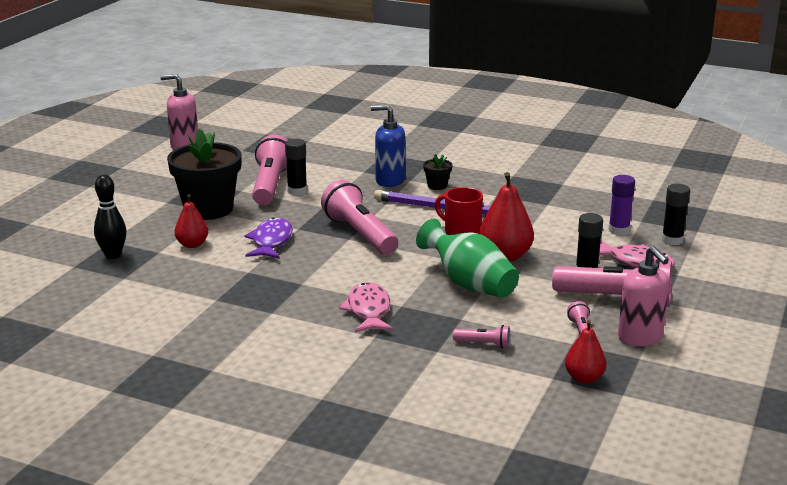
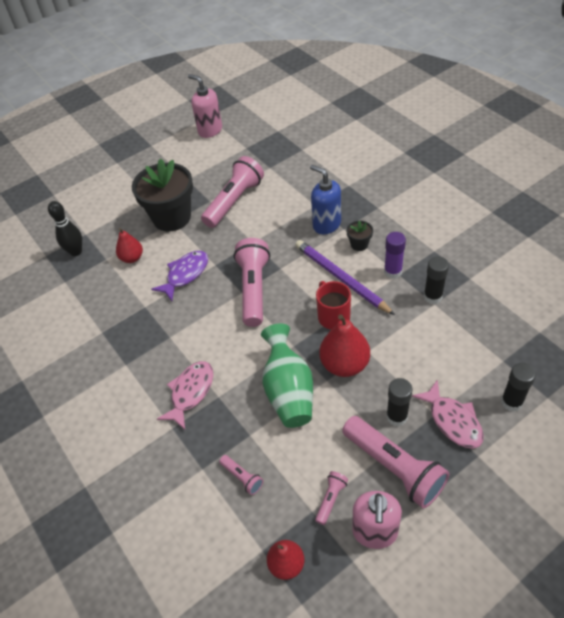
camera: 35 degrees right, 25 degrees up
black glue stick [285,139,307,196] -> black glue stick moved to [424,256,449,304]
purple glue stick [608,175,635,235] -> purple glue stick moved to [384,232,406,279]

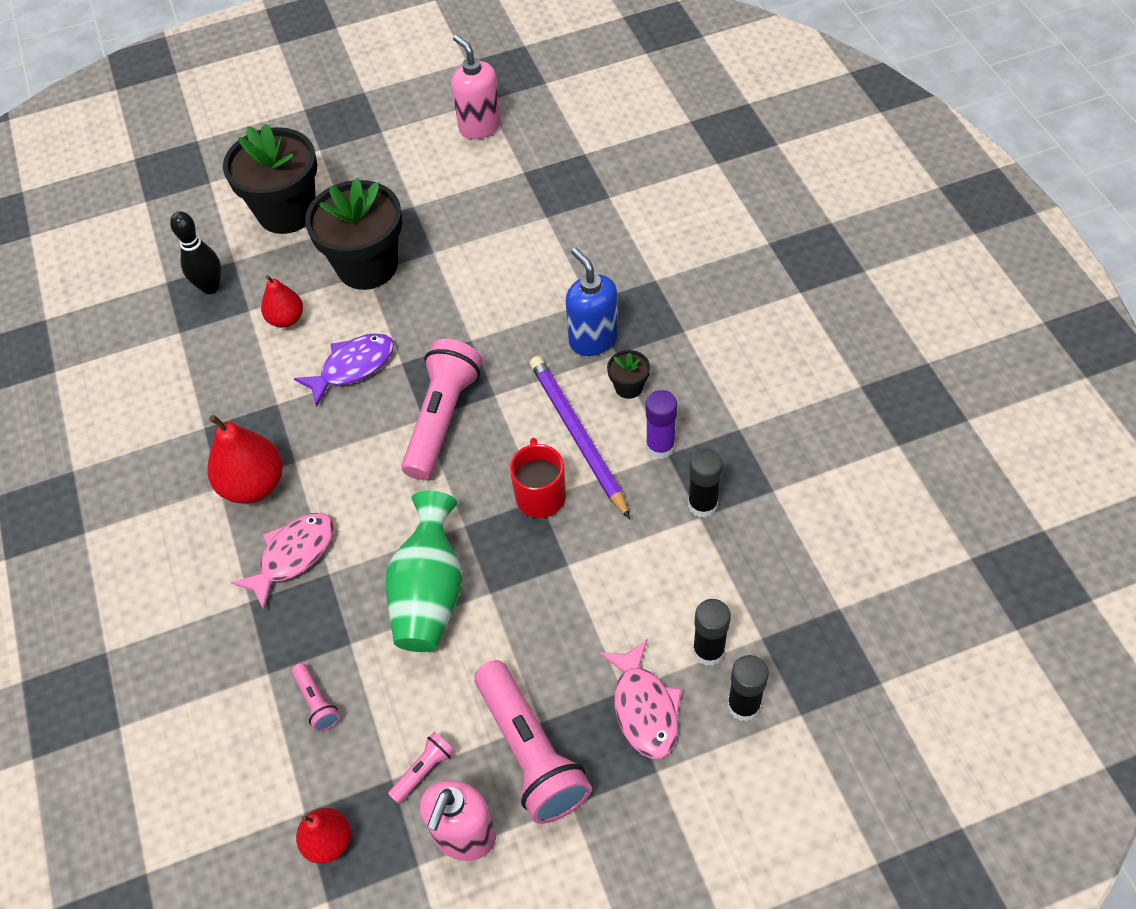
camera: 15 degrees right, 5 degrees up
pink flashlight [201,156,264,228] -> none
red pear [319,314,370,377] -> red pear moved to [207,415,283,503]
black glue stick [386,378,412,426] -> black glue stick moved to [693,599,731,666]
none -> black flower pot [223,123,317,234]

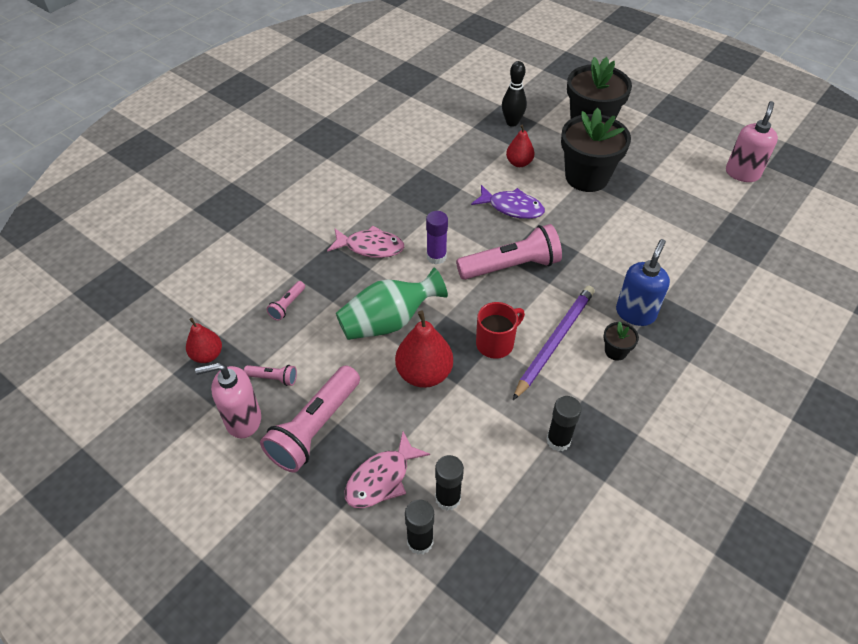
camera: 55 degrees right, 5 degrees down
red pear [207,415,283,503] -> red pear moved to [395,311,453,388]
purple glue stick [646,390,677,459] -> purple glue stick moved to [426,211,448,265]

